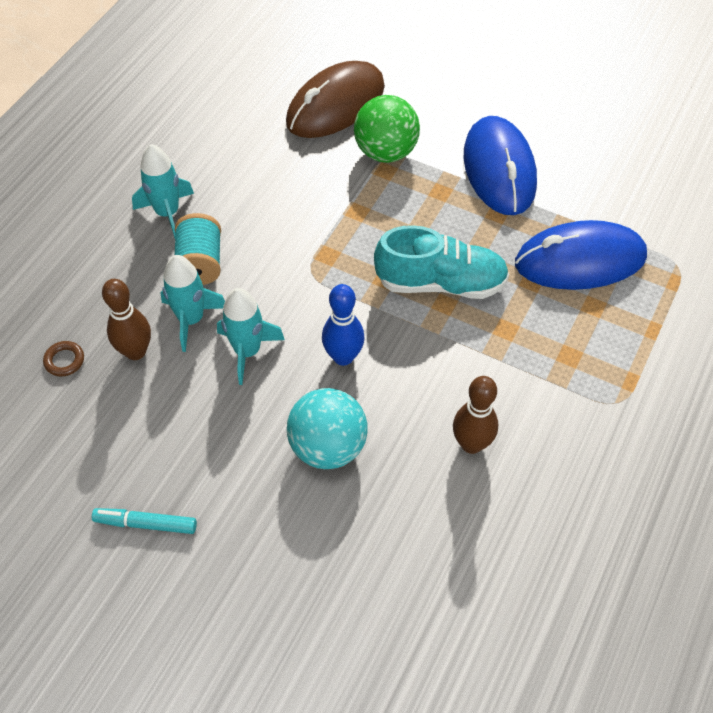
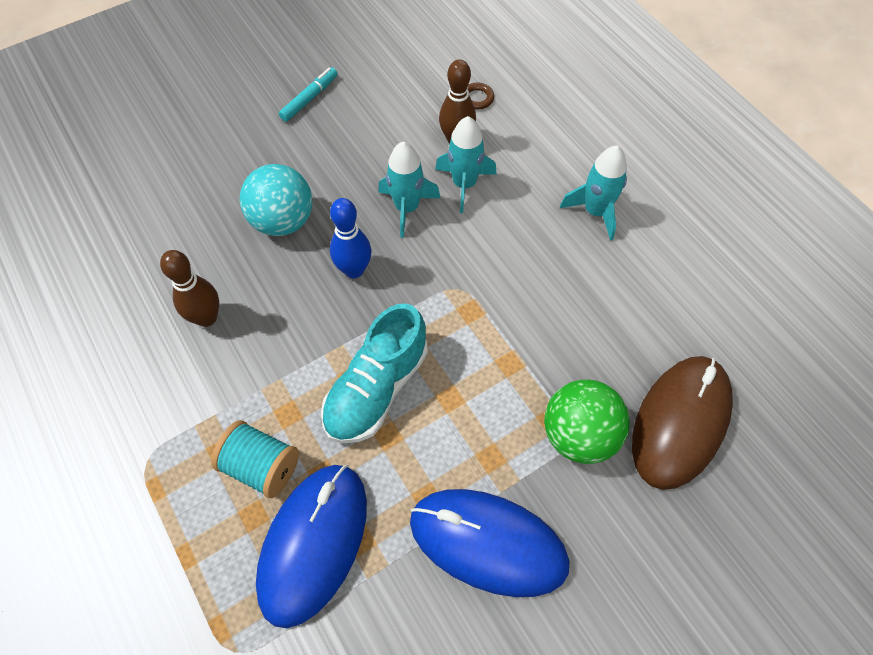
camera: 120 degrees right, 5 degrees up
turquoise spool [175,213,221,285] -> turquoise spool moved to [211,420,299,498]
brown mouse [286,61,385,138] -> brown mouse turned 45 degrees clockwise [632,356,733,490]

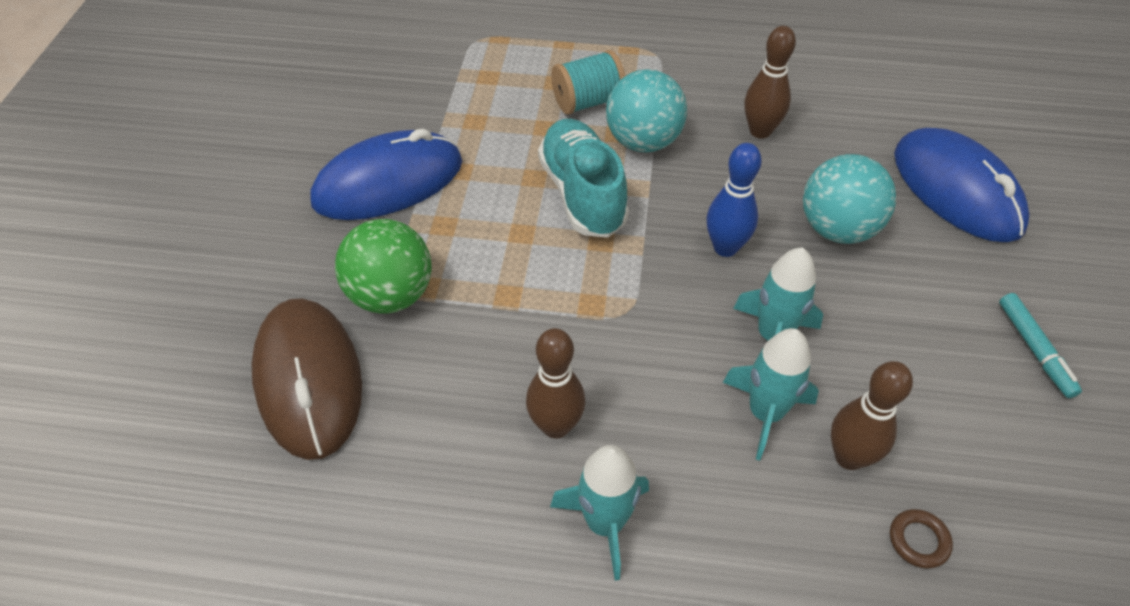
camera: 130 degrees right, 10 degrees down
blue mouse [256,465,367,628] -> blue mouse moved to [894,128,1030,242]
none -> brown bowling pin [526,328,585,439]
none -> turquoise ball [606,69,687,152]

